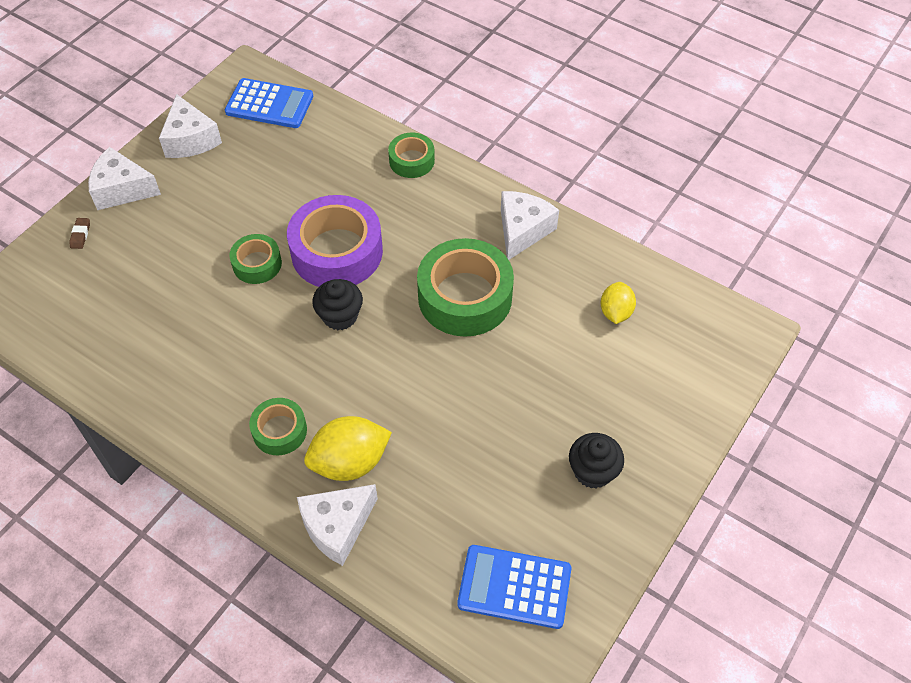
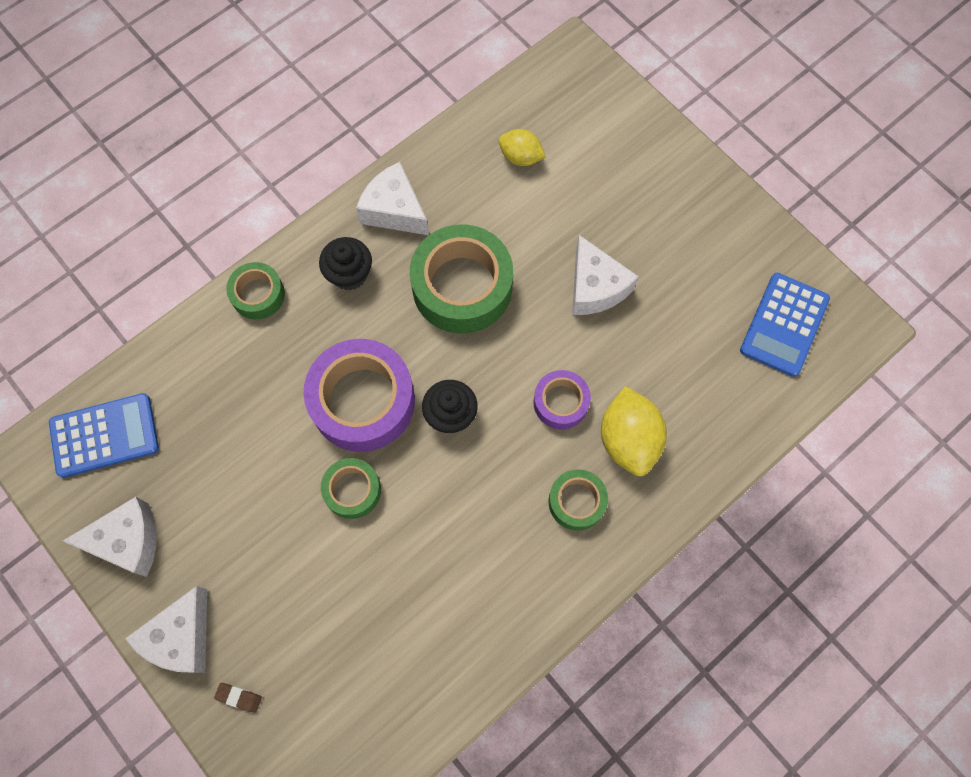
camera: 75 degrees left, 15 degrees up
blue calculator [225,78,313,128] -> blue calculator turned 45 degrees clockwise [49,393,159,478]
white cheese [297,484,378,566] -> white cheese moved to [572,235,639,315]
black cupcake [569,433,624,488] -> black cupcake moved to [319,237,372,290]
none -> purple tape [533,370,591,429]

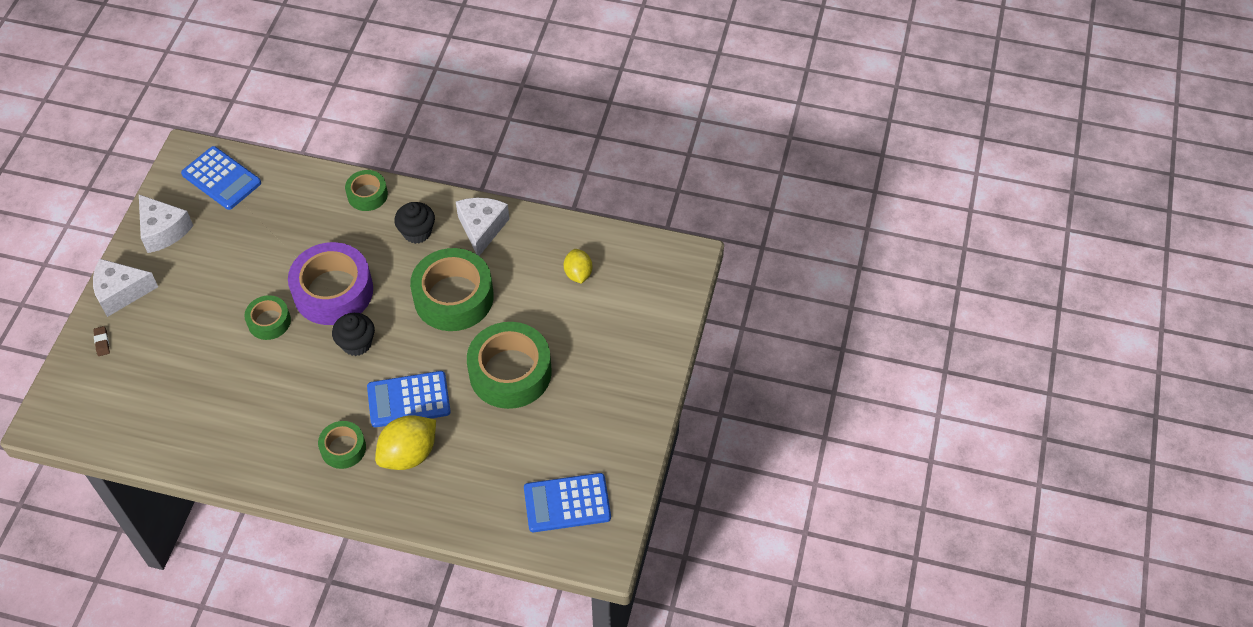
camera: 55 degrees right, 15 degrees down
purple tape [533,370,591,429] -> blue calculator [367,371,451,427]
white cheese [572,235,639,315] -> green tape [467,322,552,409]

